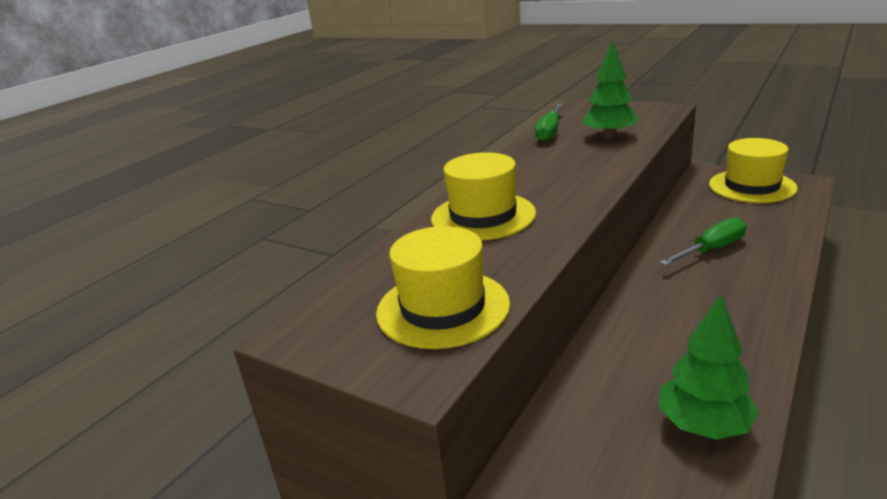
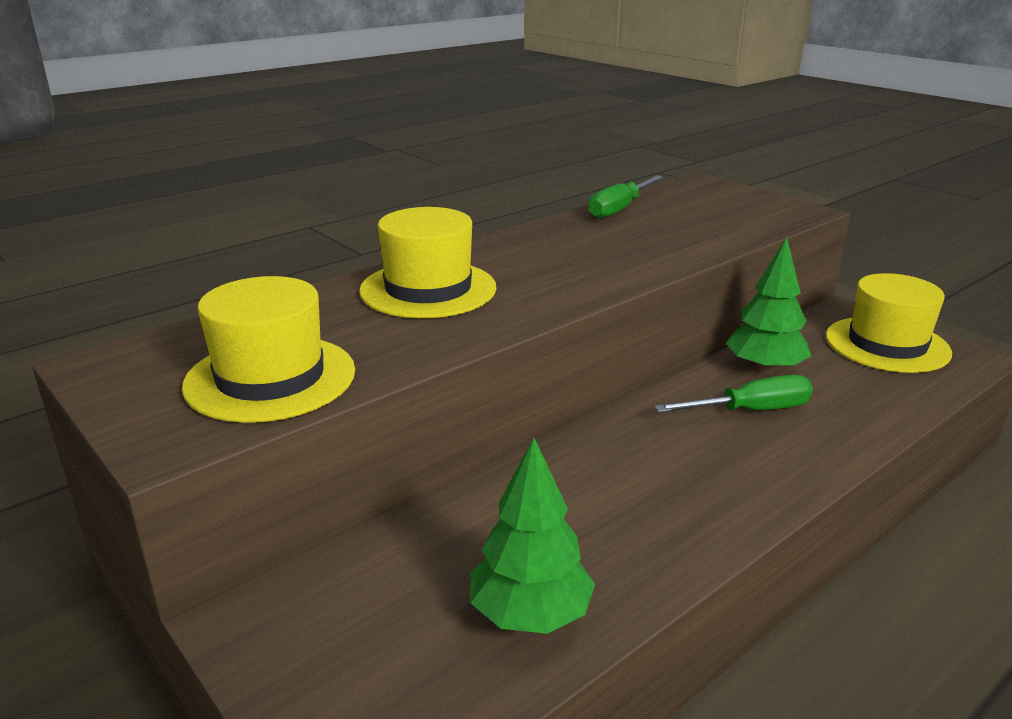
camera: 15 degrees right, 0 degrees up
green tree [583,41,639,139] -> green tree moved to [726,237,811,374]

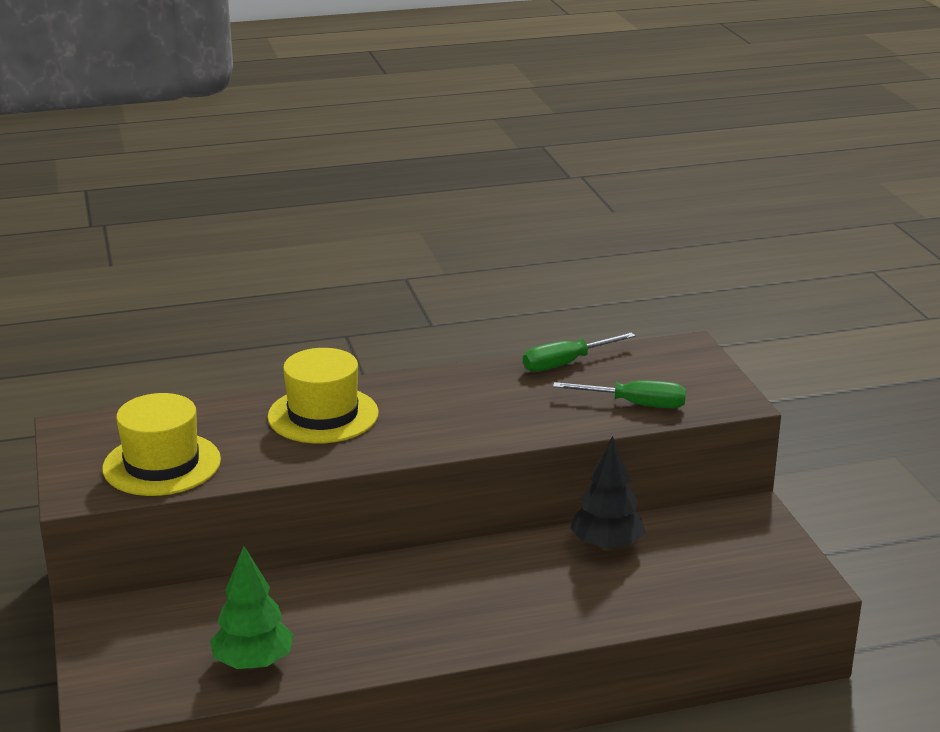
camera: 25 degrees right, 0 degrees up
green screwdriver [654,375,813,413] -> green screwdriver moved to [553,381,686,408]
green tree [726,237,811,374] -> black tree [570,436,646,551]
yellow hat [826,273,952,373] -> none

